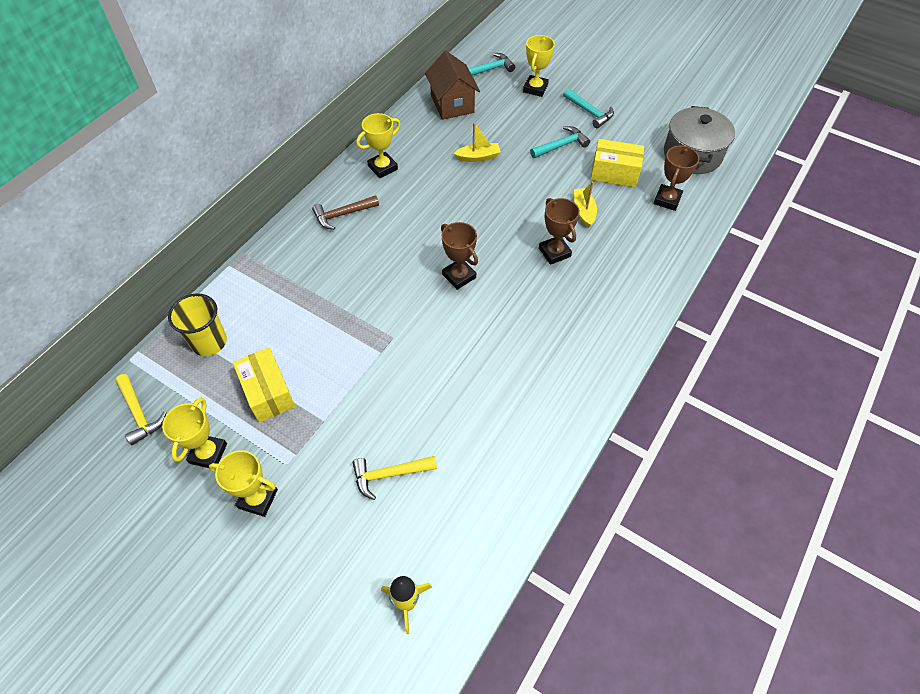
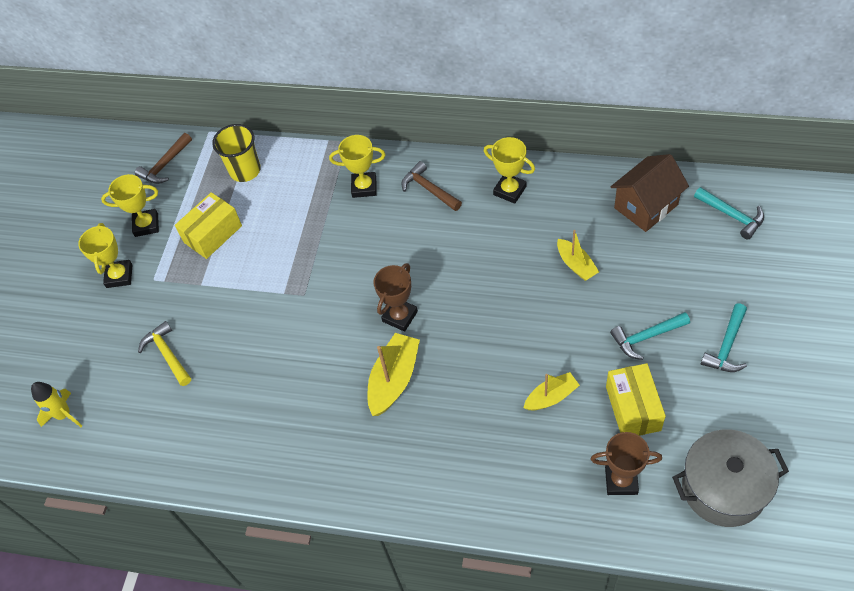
camera: 75 degrees right, 0 degrees up
yellow hammer [115,374,166,445] -> brown hammer [135,133,192,184]
yellow trophy [523,35,555,97] -> yellow trophy moved to [329,135,386,198]
turquoise hammer [530,126,590,158] -> turquoise hammer turned 120 degrees clockwise [610,312,690,360]
brown trophy [539,198,580,265] -> none
none -> yellow boat [368,333,420,416]

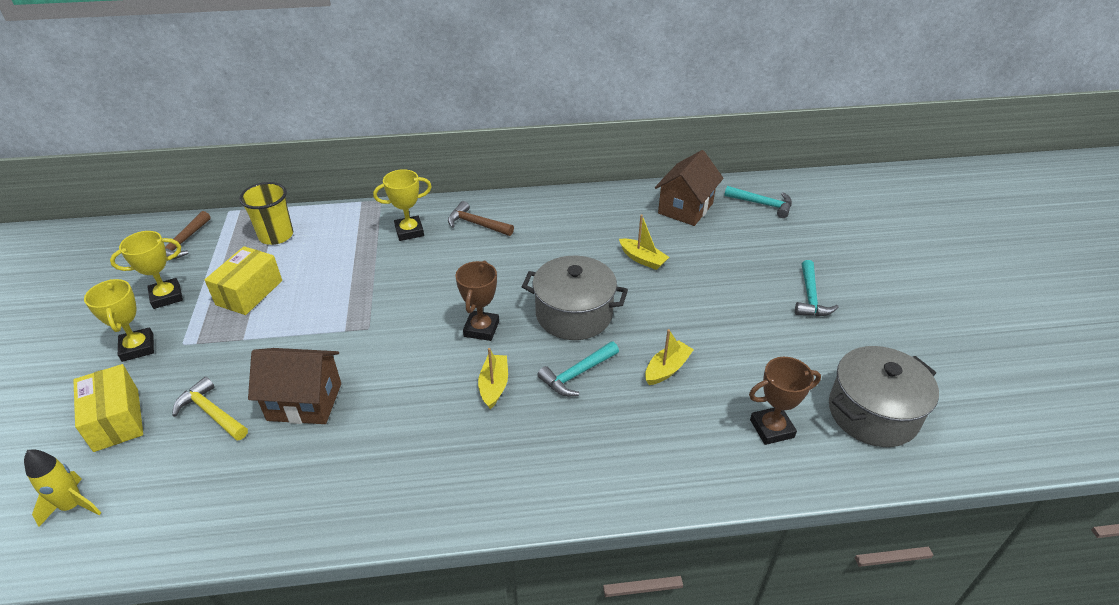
camera: 25 degrees left, 15 degrees down
yellow boat [368,333,420,416] -> yellow boat [478,348,508,409], size x0.64
yellow trophy [484,137,535,204] -> none
yellow box [606,363,666,436] -> yellow box moved to [73,364,143,452]
turquoise hammer [610,312,690,360] -> turquoise hammer moved to [538,341,619,396]
none -> brown house [248,348,341,424]
none -> grey pot [522,256,628,340]

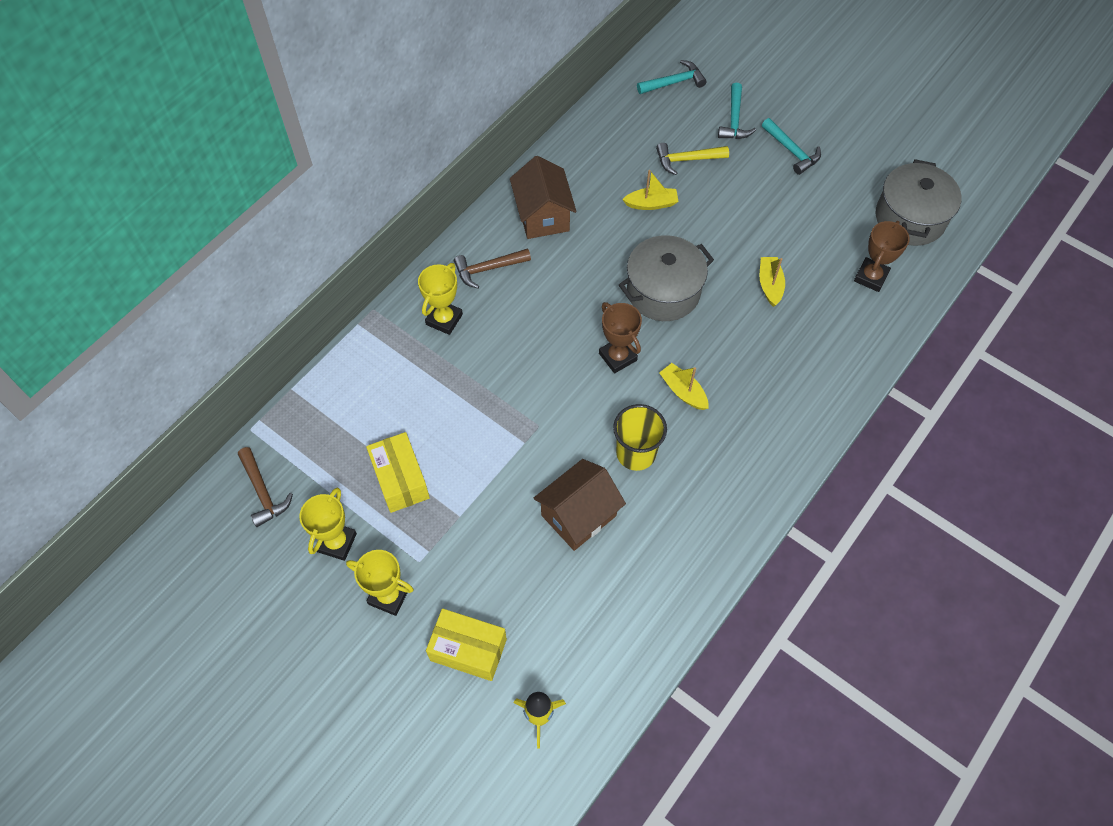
camera: 45 degrees left, 20 degrees up
yellow hammer [172,377,248,441] -> yellow hammer moved to [656,143,729,175]
yellow cup [239,182,293,245] -> yellow cup moved to [613,404,667,471]
turquoise hammer [538,341,619,396] -> turquoise hammer moved to [718,83,756,139]
brown house [655,150,724,226] -> brown house moved to [510,156,577,239]

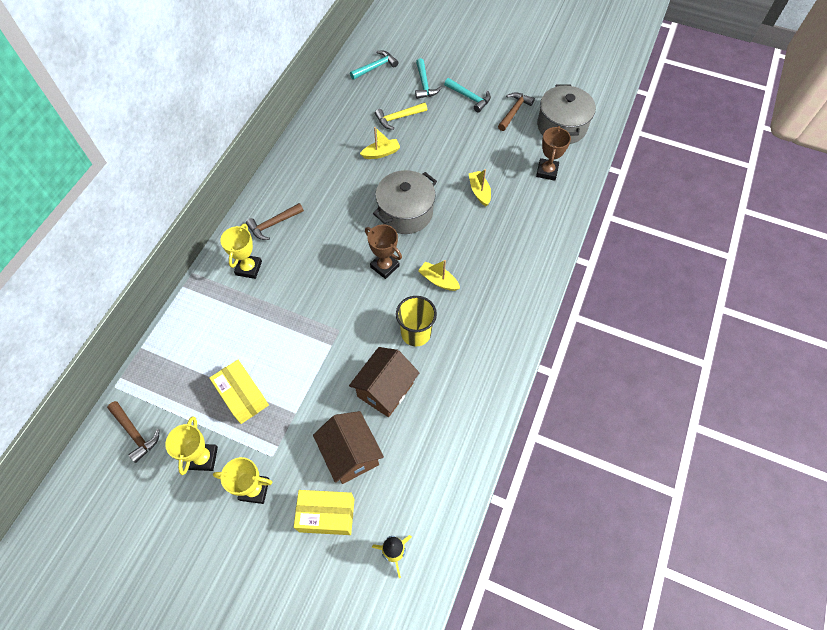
camera: 15 degrees left, 0 degrees up
brown house [510,156,577,239] -> brown house moved to [313,411,384,484]
none -> brown hammer [498,92,535,131]

